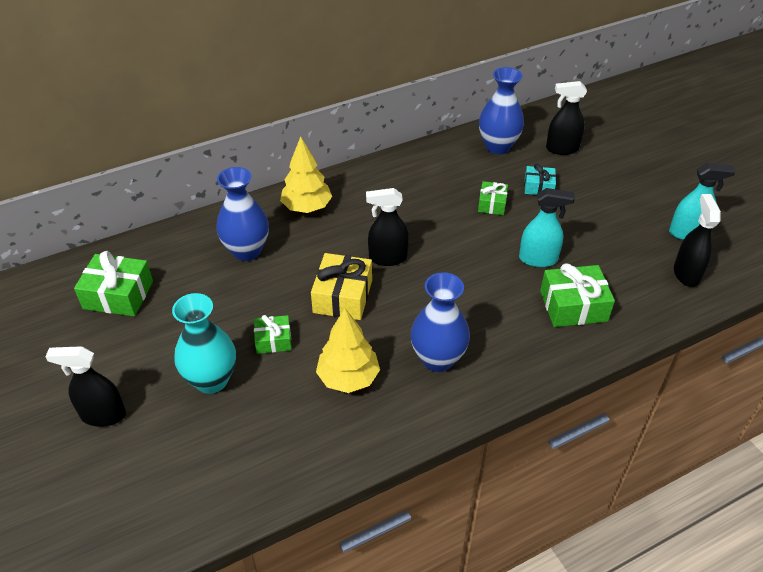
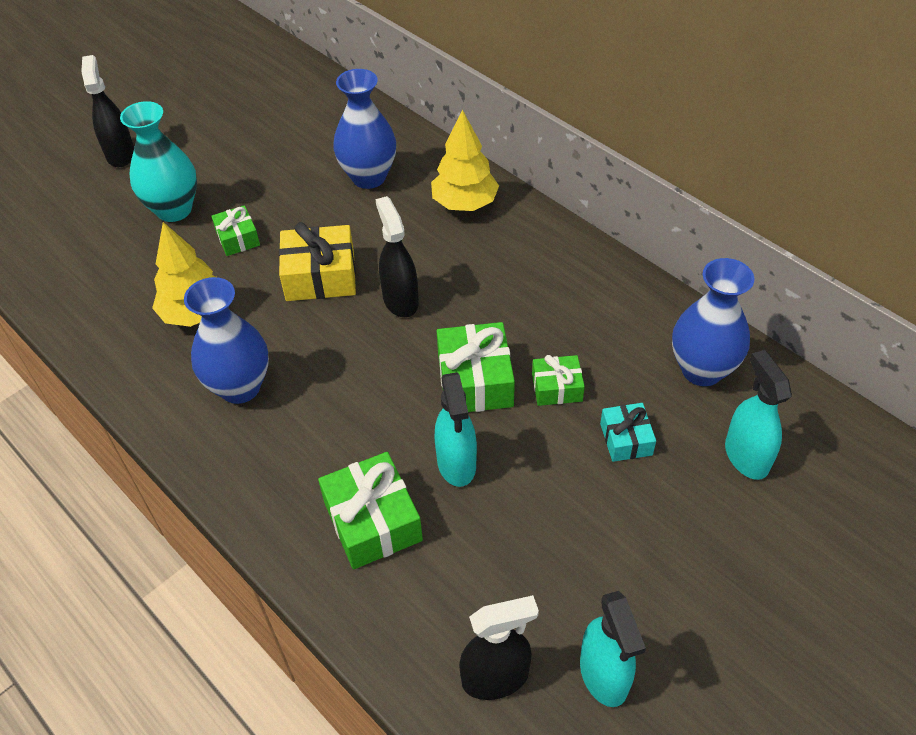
camera: 75 degrees right, 5 degrees up
green gift [74,251,153,316] -> green gift moved to [437,322,515,412]
black spray bottle [546,81,587,155] -> turquoise spray bottle [725,350,792,480]

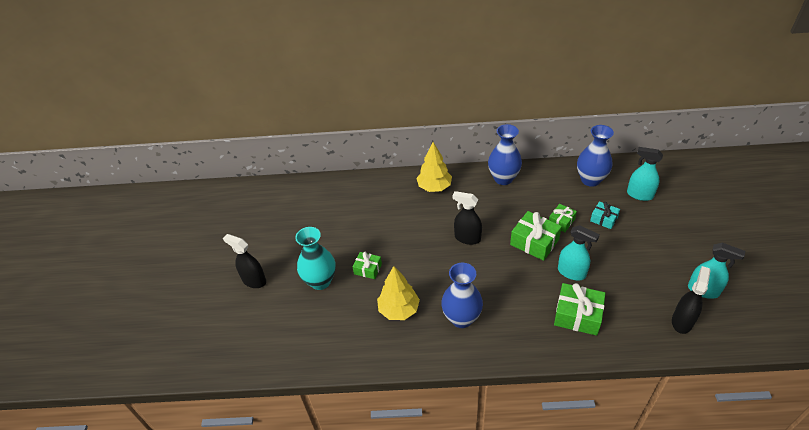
camera: 45 degrees left, 5 degrees down
yellow gift [279,222,356,301] -> none
blue vase [333,69,396,189] -> blue vase moved to [488,124,522,185]

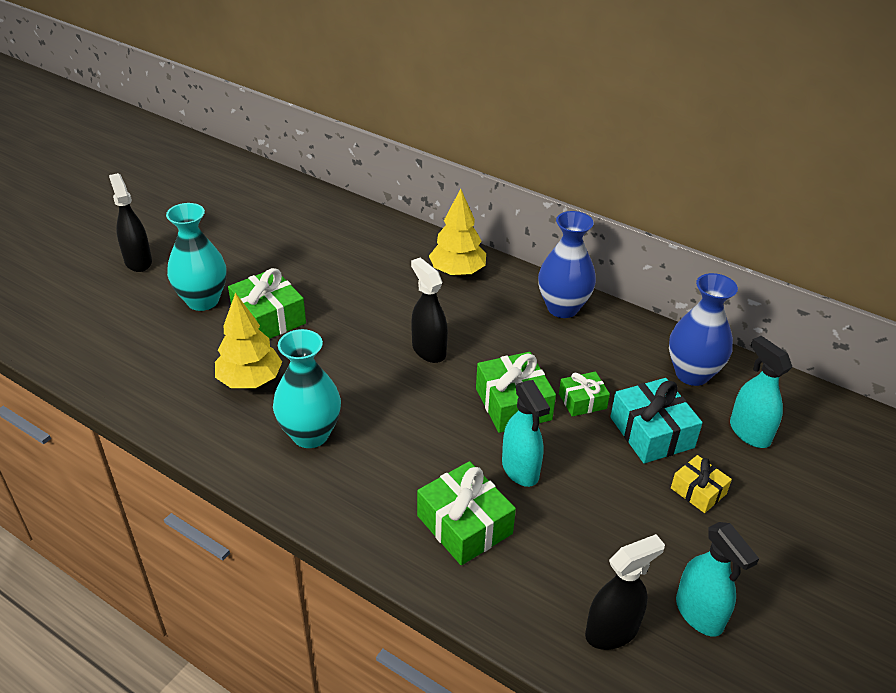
camera: 30 degrees right, 5 degrees down
green gift [353,252,382,279] -> green gift [228,268,306,339], size x1.69
blue vase [441,263,483,328] -> turquoise vase [273,329,341,448]
turquoise gift [590,201,620,229] -> turquoise gift [610,378,703,463], size x1.69
none -> yellow gift [671,455,732,513]

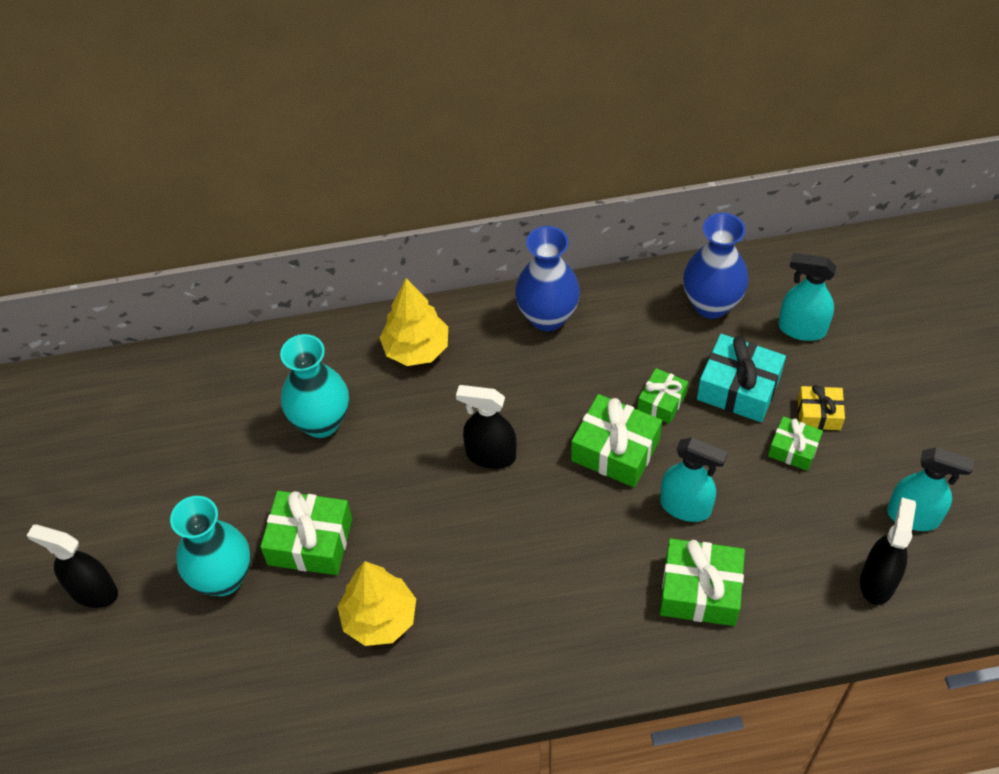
camera: 40 degrees left, 15 degrees up
turquoise vase [273,329,341,448] -> turquoise vase moved to [280,334,349,438]
none -> green gift [768,416,823,471]

